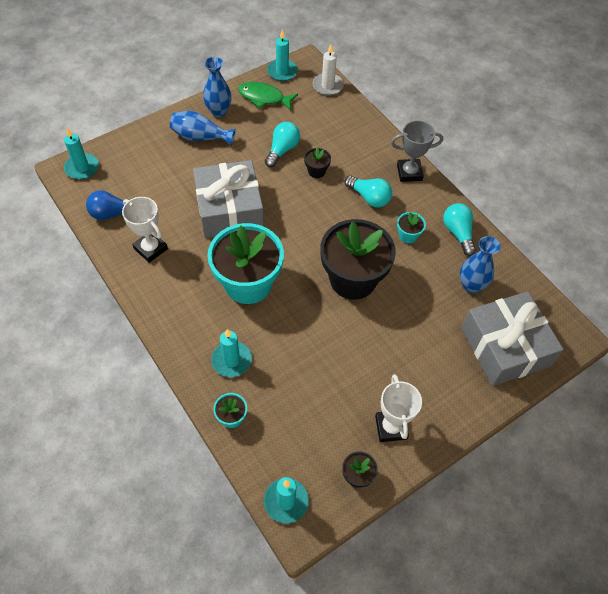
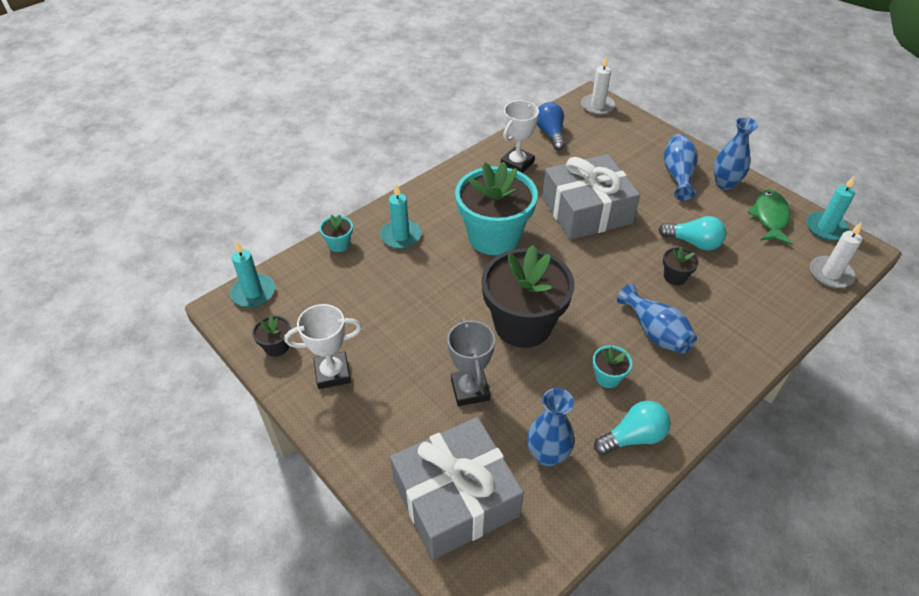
camera: 85 degrees right, 10 degrees down
turquoise candle [64,128,99,179] -> white candle [581,55,615,115]
turquoise light bulb [345,176,392,207] -> blue vase [617,284,697,354]
grey trophy [391,120,443,182] -> grey trophy moved to [447,317,495,406]

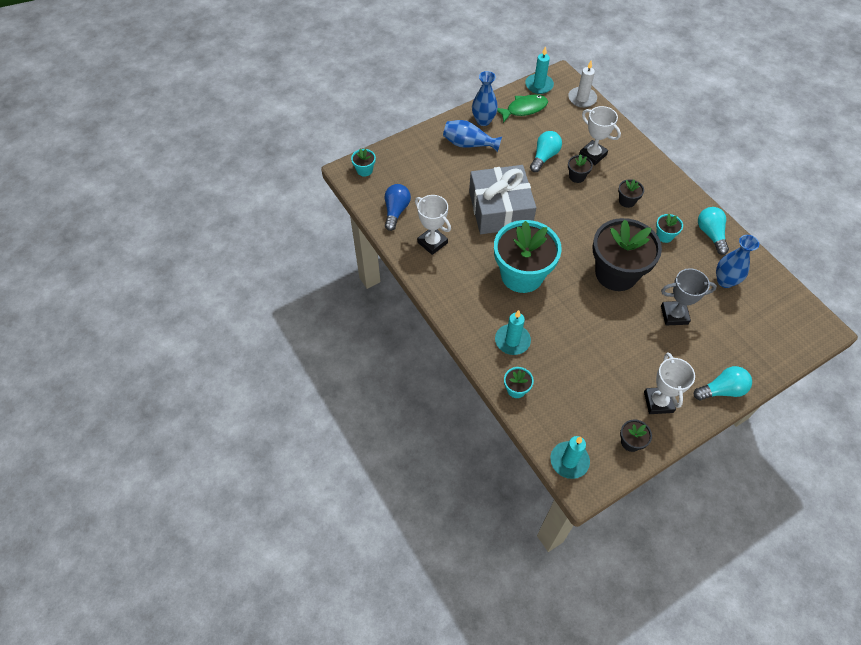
camera: 80 degrees left, 10 degrees up
grey gift [390,417,524,560] -> none
blue light bulb [537,102,565,150] -> blue light bulb turned 105 degrees clockwise [385,184,411,231]
white candle [581,55,615,115] -> turquoise flower pot [351,149,376,177]
blue vase [617,284,697,354] -> black flower pot [618,179,644,208]
green fish [748,190,793,245] -> green fish turned 135 degrees clockwise [497,94,548,123]
none -> white trophy [579,106,621,165]
none -> turquoise light bulb [694,366,752,401]

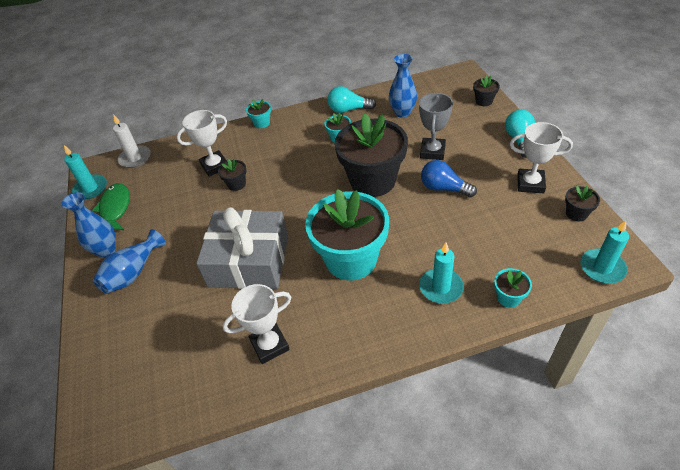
camera: 70 degrees left, 10 degrees down
turquoise flower pot [351,149,376,177] -> turquoise flower pot moved to [246,99,271,128]
blue light bulb [385,184,411,231] -> blue light bulb moved to [421,160,477,198]
turquoise light bulb [530,131,562,172] -> none
black flower pot [618,179,644,208] -> black flower pot moved to [473,76,500,106]

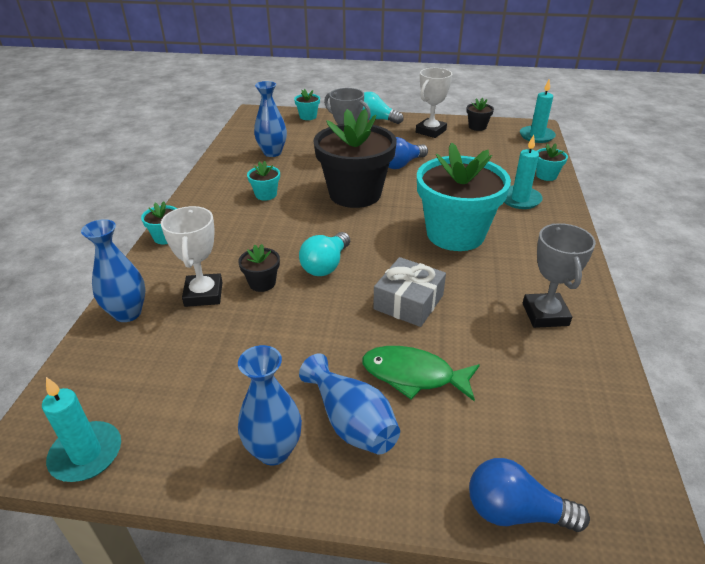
camera: 70 degrees left, 10 degrees down
green fish [92,183,130,230] -> green fish moved to [362,346,480,401]
white candle [113,114,151,168] -> none
grey gift [196,207,288,289] -> grey gift [373,257,446,327], size x0.58
white trophy [222,284,291,364] -> grey trophy [523,223,596,328]
turquoise light bulb [328,86,376,113] -> turquoise light bulb moved to [299,232,350,276]
black flower pot [473,76,500,106] -> turquoise flower pot [294,89,320,120]
none -> blue vase [81,219,146,322]
none -> blue light bulb [469,458,590,532]

